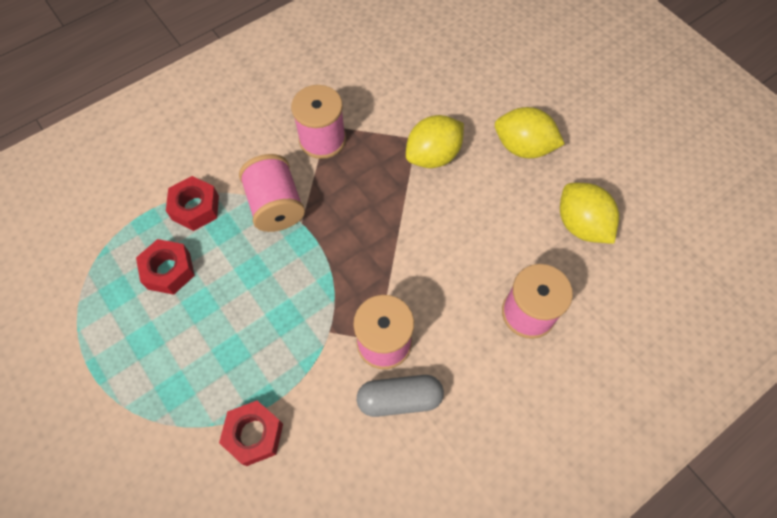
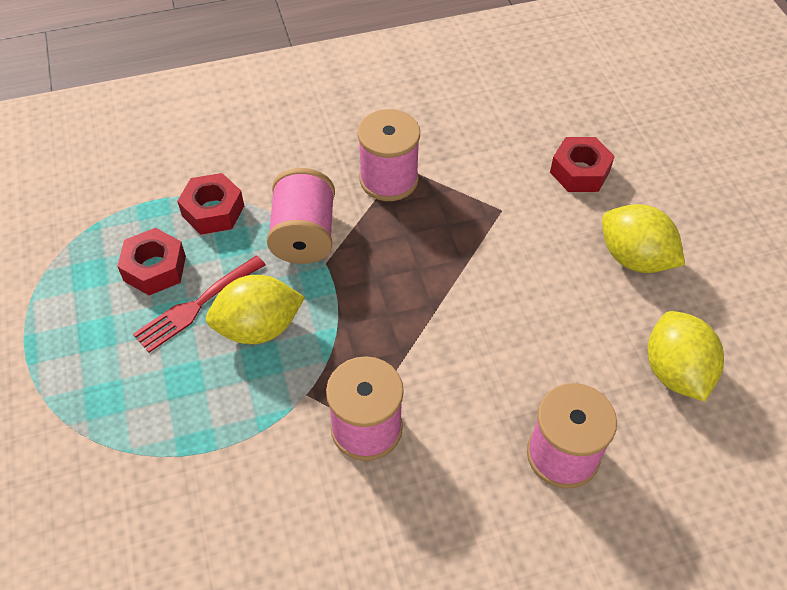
camera: 20 degrees right, 10 degrees down
red nut [219,401,283,466] -> red nut moved to [550,137,615,192]
grey capsule [357,375,444,417] -> none
yellow lemon [406,115,464,168] -> yellow lemon moved to [206,275,305,344]
none -> red fork [133,255,265,353]

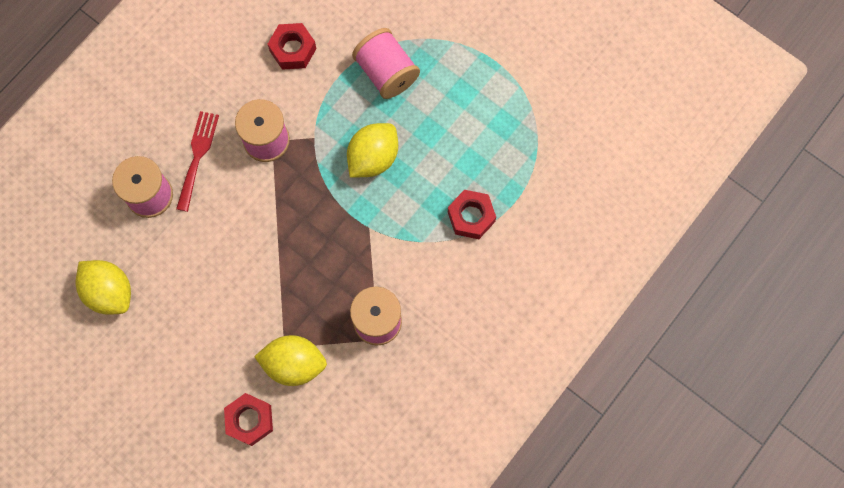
camera: 145 degrees right, 20 degrees up
red nut [117,228,186,295] -> red nut moved to [268,23,316,70]
red fork [133,255,265,353] -> red fork moved to [176,111,219,212]
pink spool [267,168,335,264] -> pink spool moved to [352,28,420,99]
yellow lemon [602,204,685,273] -> yellow lemon moved to [254,335,327,386]

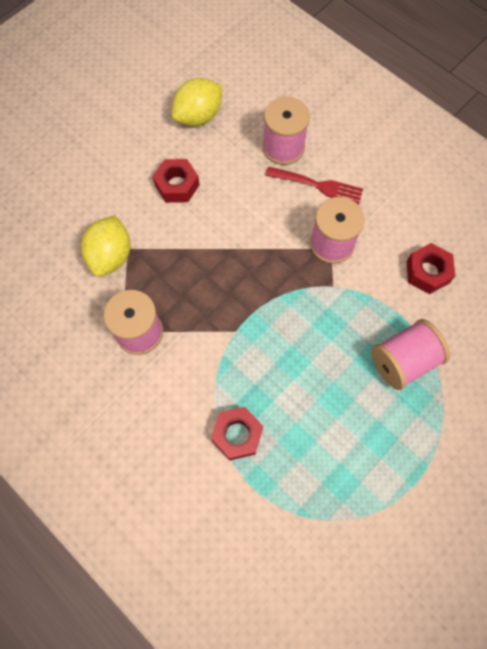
camera: 95 degrees right, 5 degrees down
red nut [224,393,273,446] -> red nut moved to [152,159,199,203]
yellow lemon [347,123,398,178] -> none

